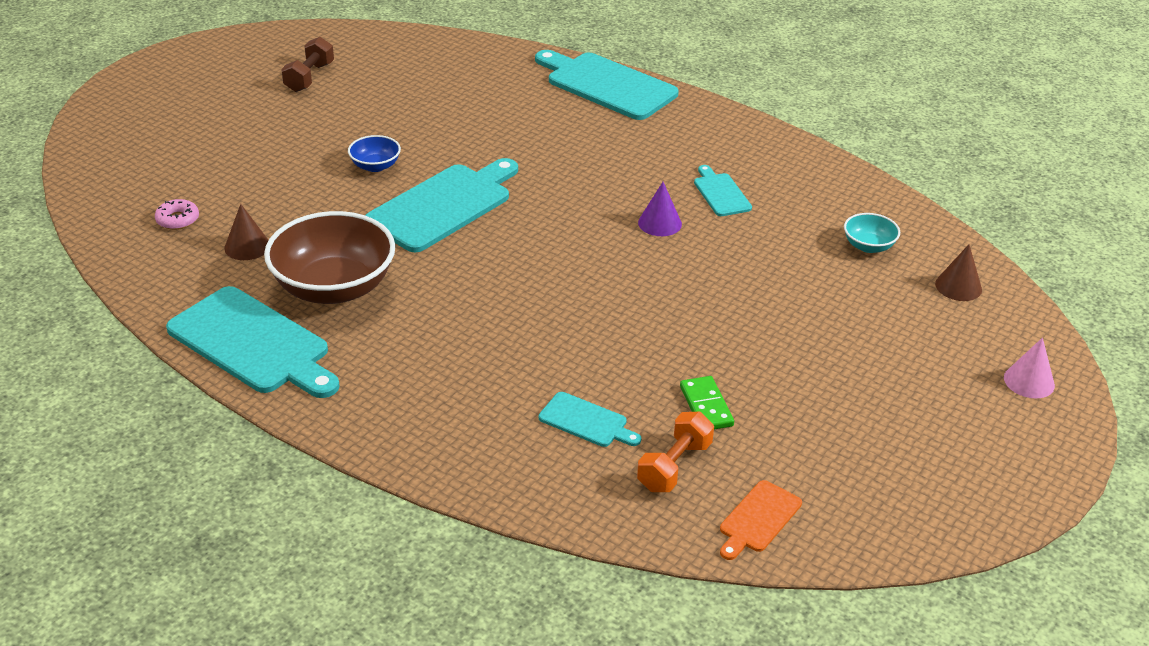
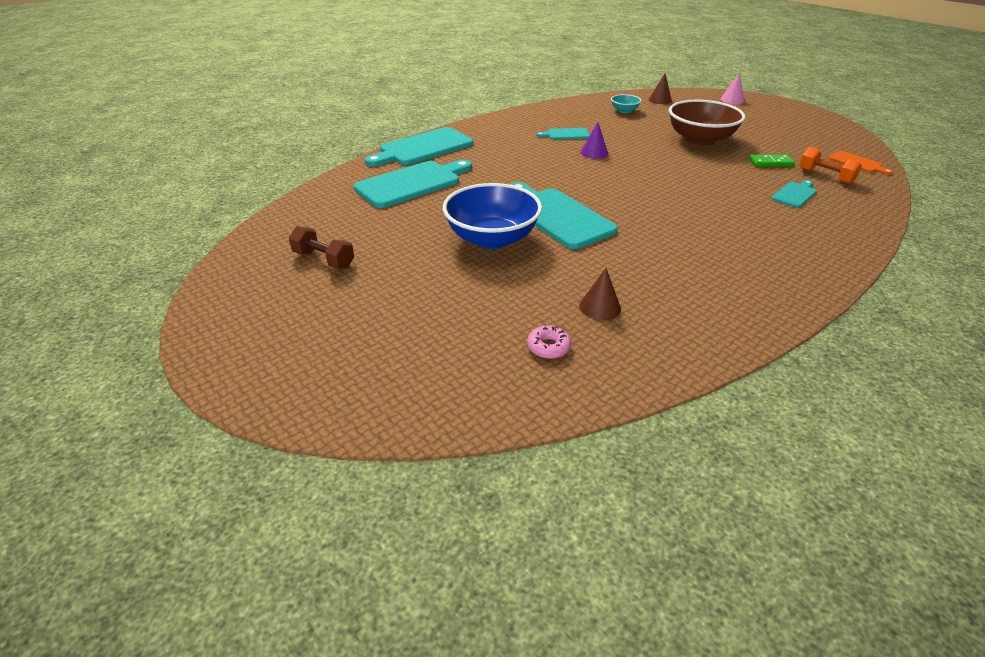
camera: 75 degrees left, 0 degrees up
turquoise cutting board [166,286,340,398] -> turquoise cutting board moved to [354,160,472,208]
brown bowl [264,211,395,304] -> brown bowl moved to [669,100,745,146]
blue bowl [348,135,401,172] -> blue bowl [443,183,542,249], size x2.17

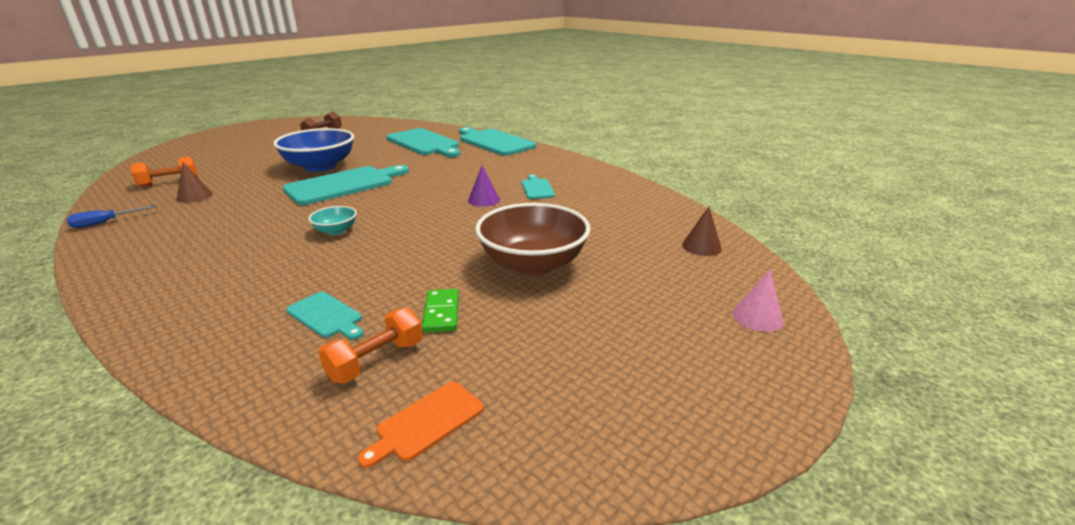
camera: 85 degrees right, 10 degrees down
pink donut [527,325,571,359] -> orange dumbbell [131,157,198,187]
turquoise bowl [611,94,641,113] -> turquoise bowl moved to [308,206,357,235]
none -> blue screwdriver [66,205,157,228]

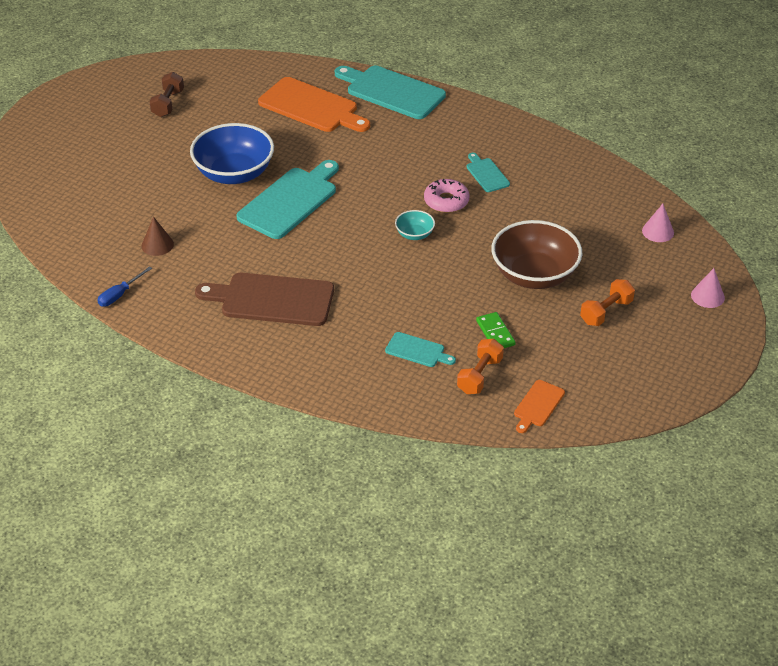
camera: 15 degrees left, 15 degrees up
orange dumbbell [131,157,198,187] -> orange dumbbell moved to [580,279,635,326]
turquoise bowl [308,206,357,235] -> turquoise bowl moved to [395,210,435,240]
turquoise cutting board [386,128,460,157] -> orange cutting board [258,77,370,132]
purple cone [468,165,500,207] -> pink donut [424,179,470,213]
brown cone [682,206,722,256] -> pink cone [642,204,674,242]
none -> brown cutting board [195,273,334,326]

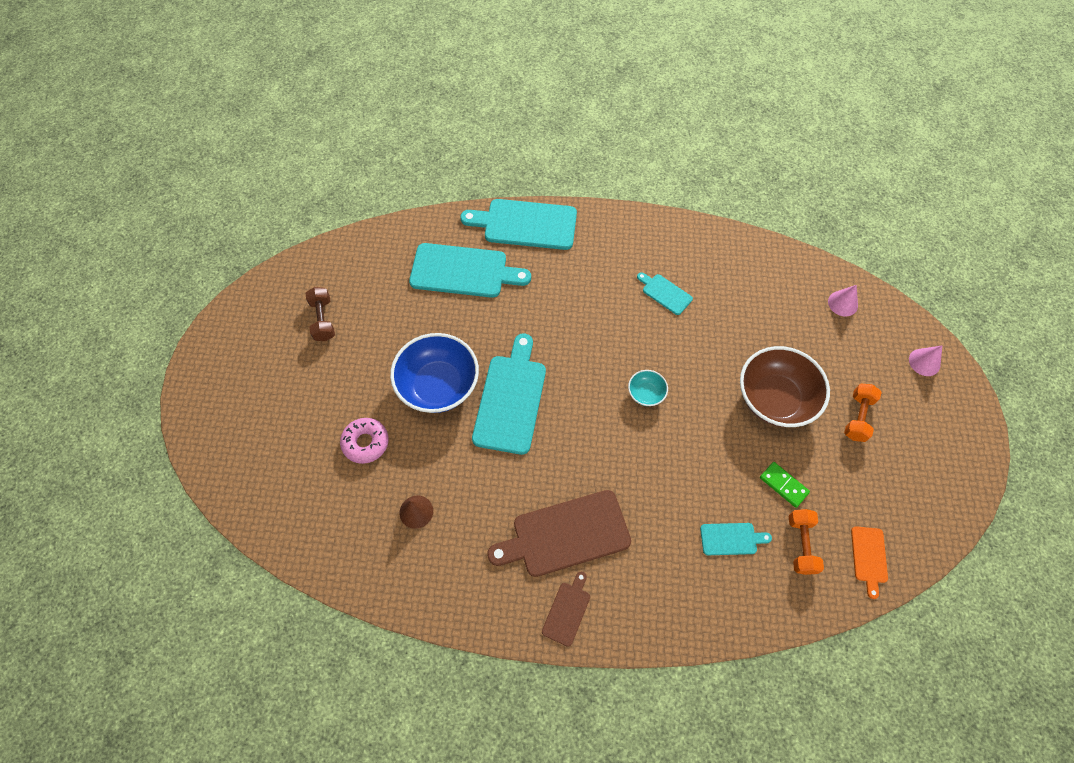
camera: 25 degrees left, 20 degrees up
blue screwdriver [97,266,152,307] -> none
orange cutting board [258,77,370,132] -> turquoise cutting board [409,243,531,298]
pink donut [424,179,470,213] -> pink donut moved to [340,418,389,464]
none -> brown cutting board [542,572,590,647]

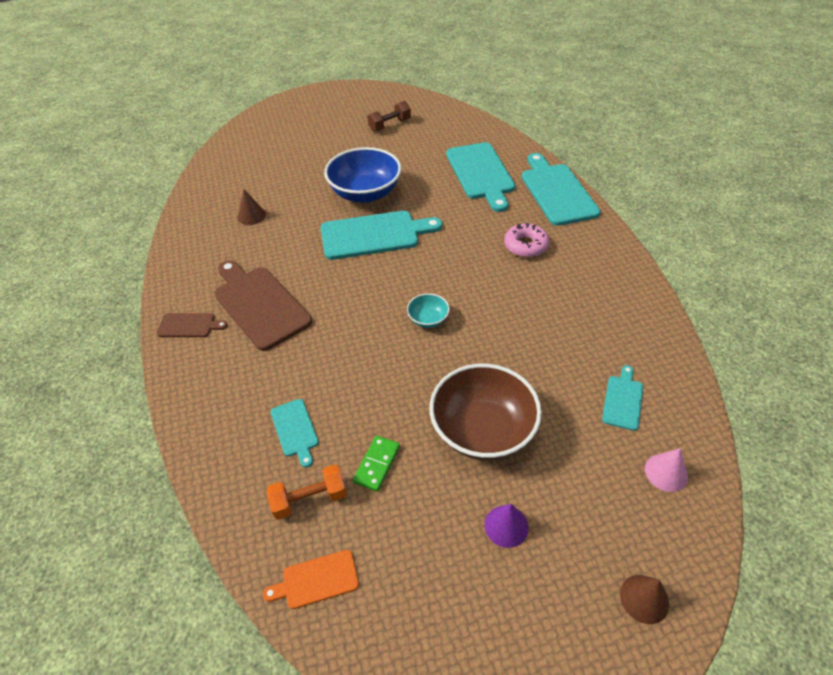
camera: 70 degrees right, 15 degrees down
pink donut [340,418,389,464] -> pink donut moved to [504,223,549,258]
turquoise cutting board [637,272,693,315] -> turquoise cutting board moved to [602,365,643,431]
orange dumbbell [844,384,882,442] -> purple cone [485,504,529,548]
pink cone [909,346,942,376] -> brown cone [620,575,669,624]

